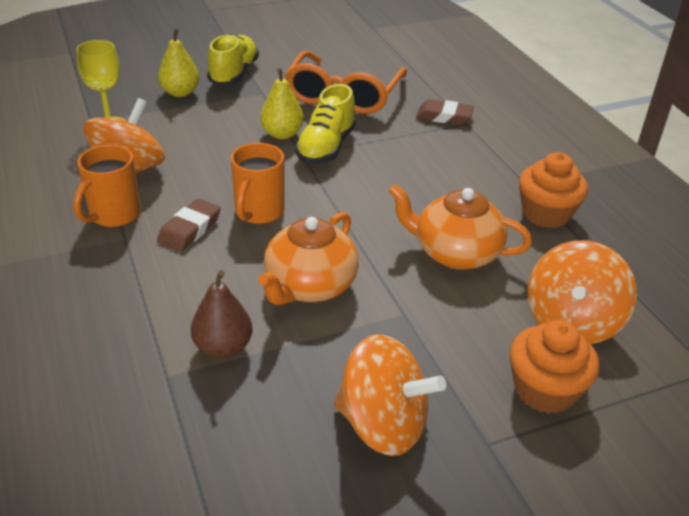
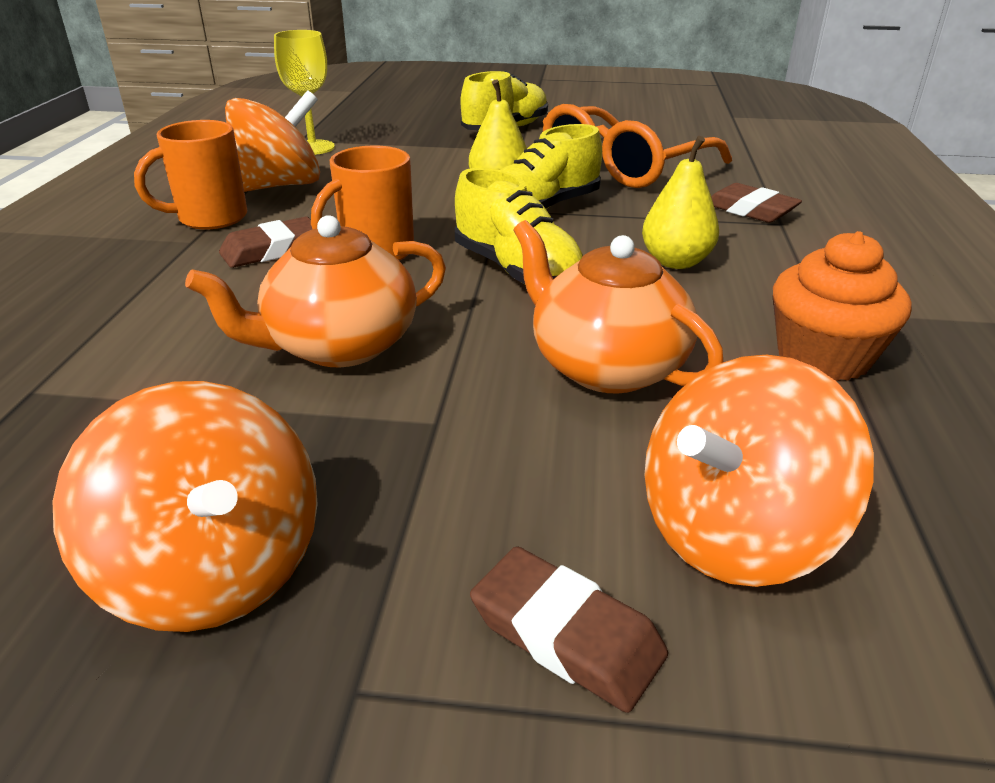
camera: 30 degrees right, 5 degrees down
yellow pear [158,28,199,97] -> yellow pear moved to [642,136,719,269]
brown pear [191,270,252,359] -> none
orange cupcake [510,320,599,414] -> brown eraser [470,546,668,713]
none -> yellow shoe [455,168,583,284]

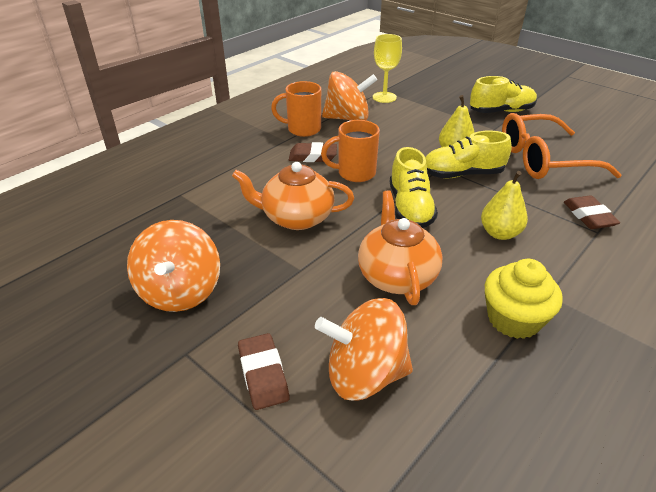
camera: 35 degrees right, 5 degrees up
orange cupcake [772,231,912,381] -> yellow cupcake [485,259,563,339]

